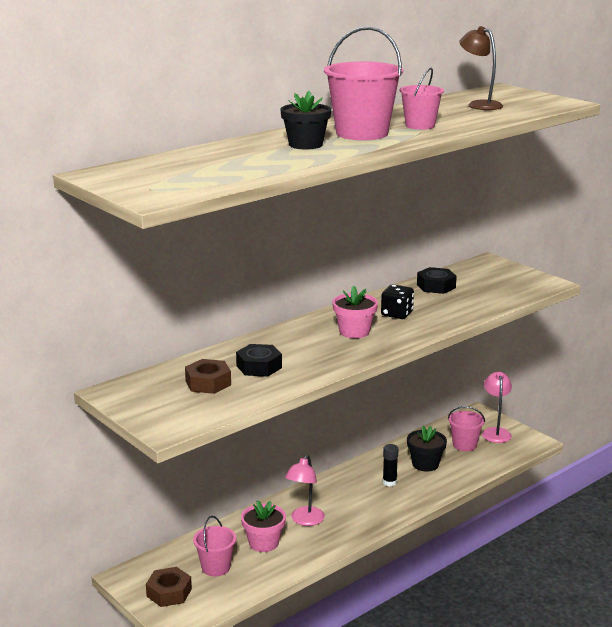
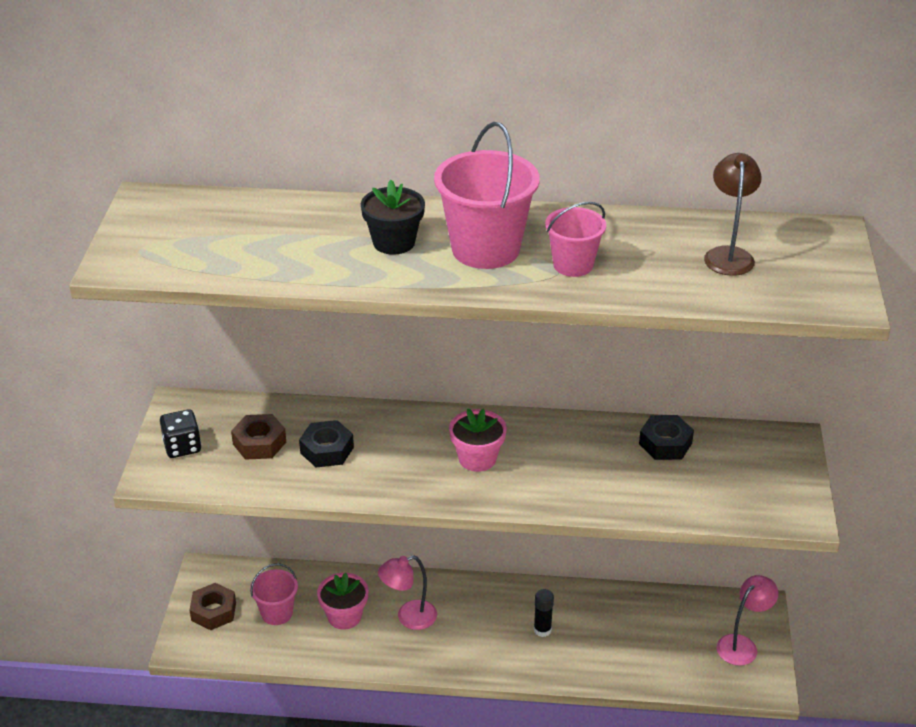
camera: 45 degrees right, 15 degrees up
black dice [381,284,414,319] -> black dice moved to [160,409,201,458]
black flower pot [407,426,447,472] -> none
pink bucket [448,406,485,451] -> none

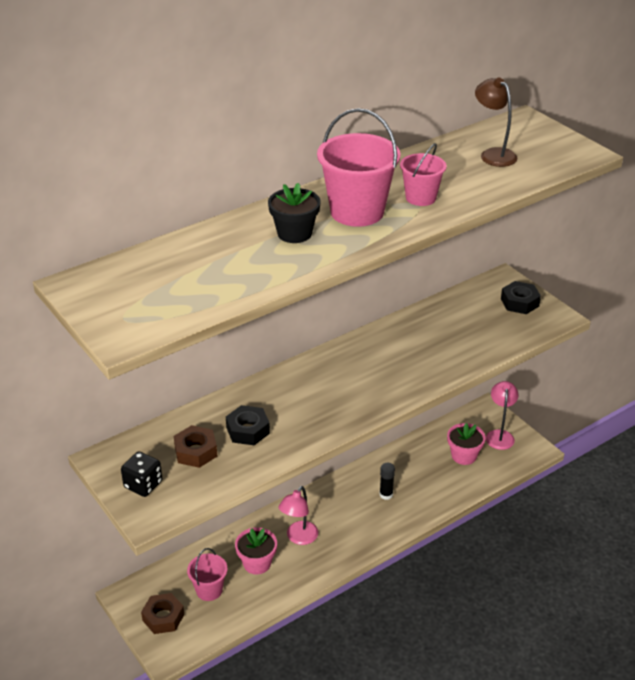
camera: 40 degrees left, 0 degrees up
pink flower pot [449,408,507,472] -> pink flower pot moved to [447,423,486,465]
black nut [639,415,694,460] -> black nut moved to [501,281,541,314]

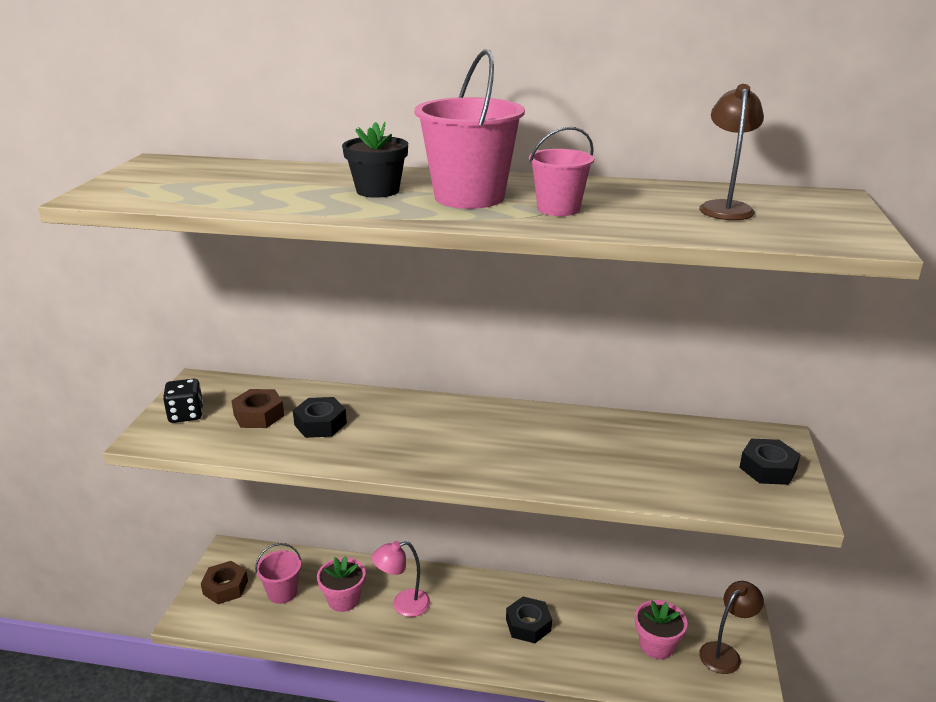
camera: 45 degrees right, 10 degrees down
black glue stick [380,463,395,500] -> black nut [506,597,552,643]
pink lamp [486,381,519,450] -> brown lamp [699,581,764,674]

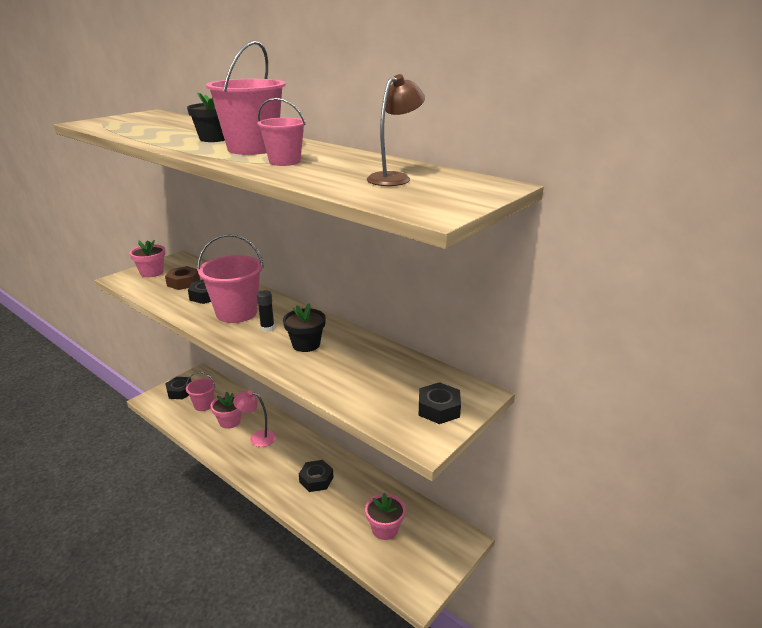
camera: 30 degrees right, 0 degrees up
black dice [163,379,203,423] -> pink flower pot [130,240,165,277]
brown nut [201,561,248,604] -> black nut [165,377,192,399]
brown lamp [699,581,764,674] -> none
none -> pink bucket [197,234,264,323]
none -> black glue stick [257,290,275,332]
none -> black flower pot [283,304,326,352]

